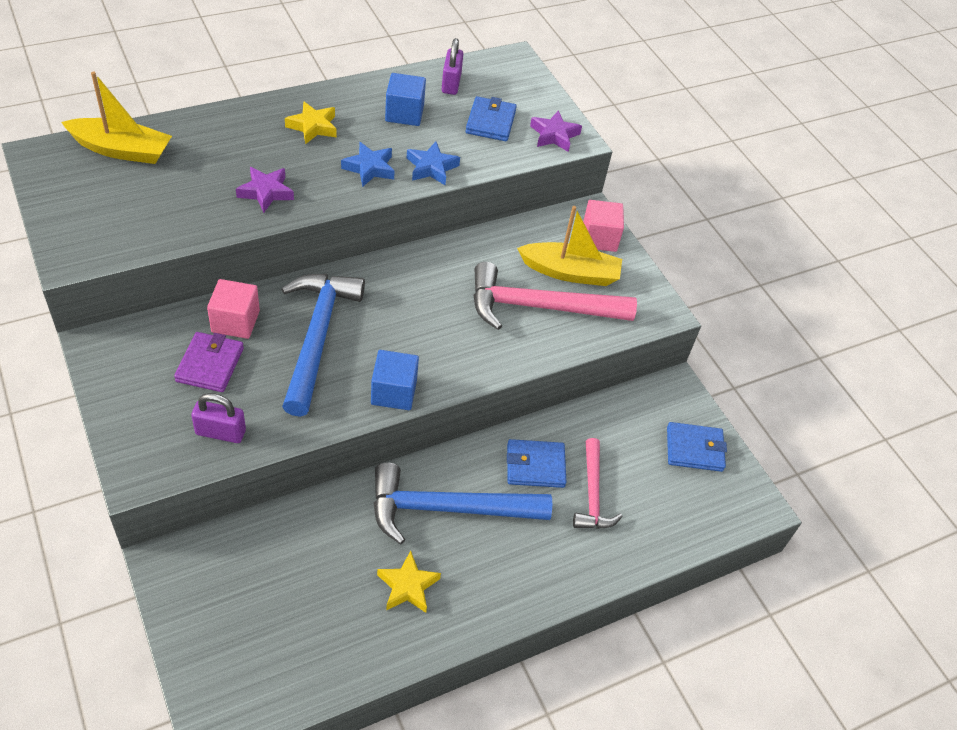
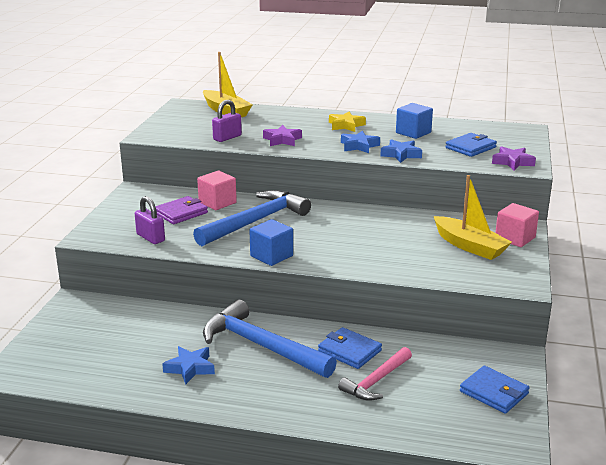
camera: 45 degrees right, 25 degrees down
yellow star [377,551,441,613] -> blue star [162,346,215,385]
purple padlock [442,38,463,95] -> purple padlock moved to [212,100,242,142]
pink hammer [473,262,637,330] -> none

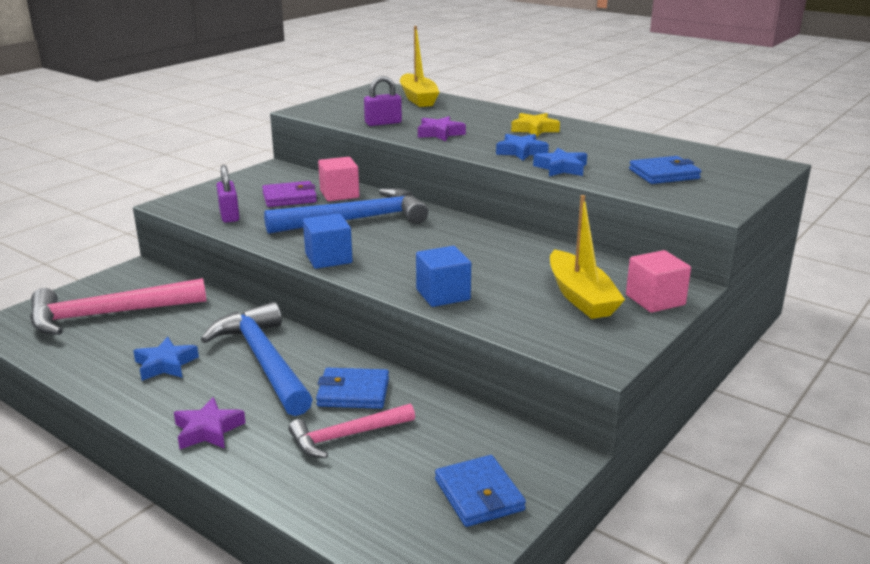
camera: 25 degrees right, 0 degrees up
blue wallet [318,327,382,369] -> blue wallet turned 60 degrees counterclockwise [316,368,389,409]
blue cube [396,103,433,139] -> blue cube moved to [416,246,471,307]
purple star [492,146,536,170] -> purple star moved to [174,397,246,449]
none -> pink hammer [30,278,206,335]

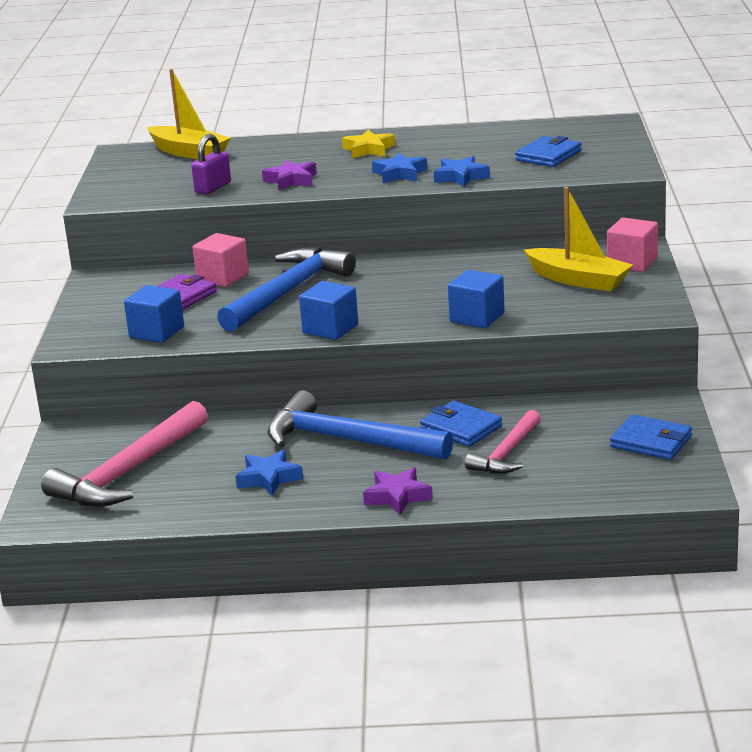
camera: 35 degrees left, 0 degrees up
purple padlock [216,165,239,223] -> blue cube [124,285,184,343]
blue wallet [316,368,389,409] -> blue wallet turned 75 degrees clockwise [420,401,502,447]

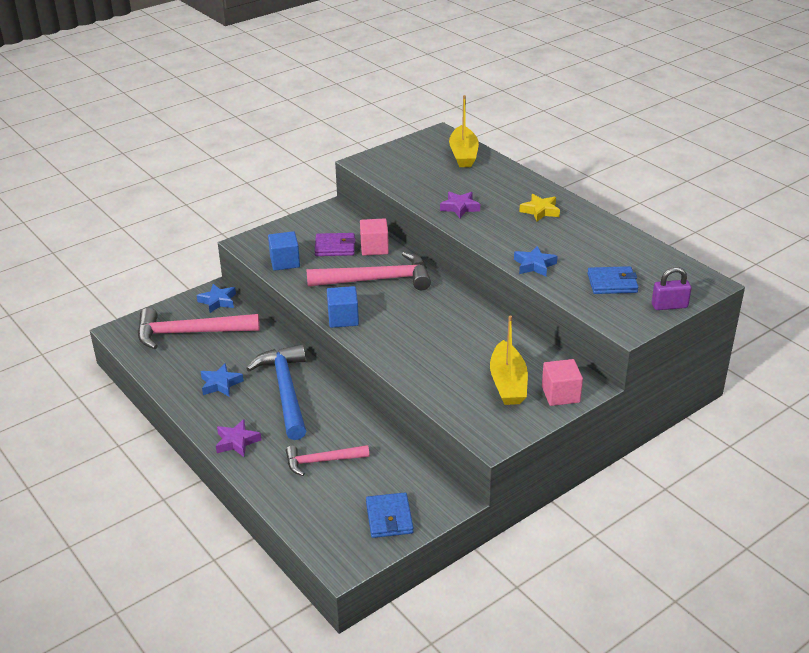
camera: 50 degrees right, 10 degrees up
purple padlock [191,134,231,195] -> purple padlock moved to [652,267,692,310]
blue hammer [217,247,356,332] -> pink hammer [306,252,431,290]
blue star [372,153,427,183] -> blue star moved to [197,284,236,313]
blue wallet [420,401,502,447] -> none
blue cube [448,270,505,328] -> none

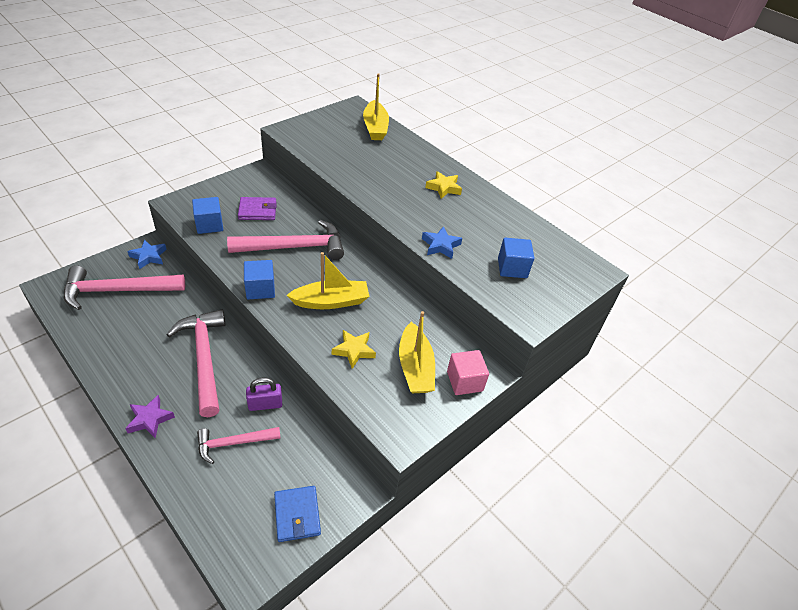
camera: 10 degrees left, 10 degrees up
blue star [200,363,244,397] -> none
blue hammer [246,344,306,440] -> pink hammer [166,309,226,417]
pink cube [360,218,389,256] -> none
purple star [440,191,480,218] -> none
blue wallet [587,266,638,294] -> blue cube [498,238,534,278]
purple padlock [652,267,692,310] -> purple padlock moved to [246,377,282,411]
none -> yellow boat [287,252,370,309]
none -> yellow star [332,330,376,369]

